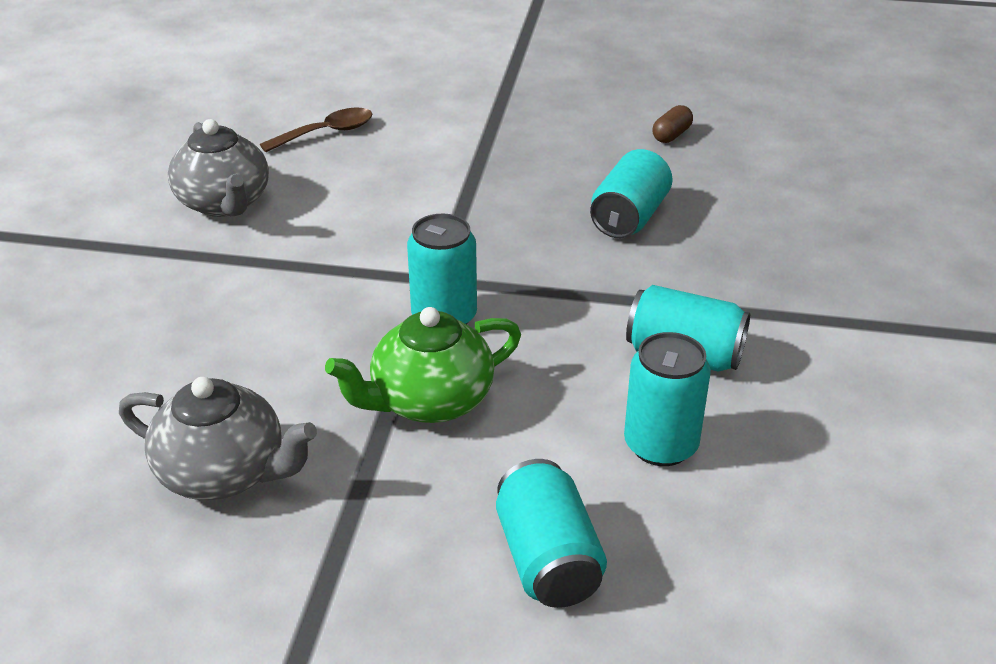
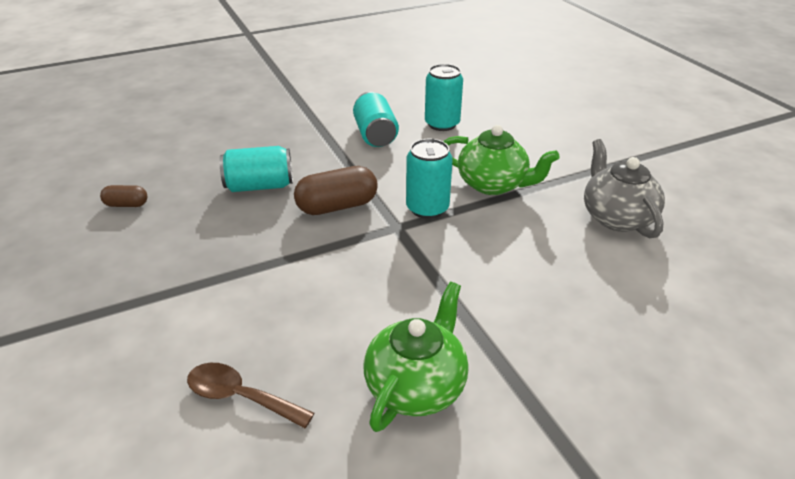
camera: 125 degrees left, 0 degrees up
grey teapot [168,119,269,217] -> green teapot [364,282,469,432]
turquoise can [496,459,607,608] -> none
none -> brown capsule [294,166,378,215]

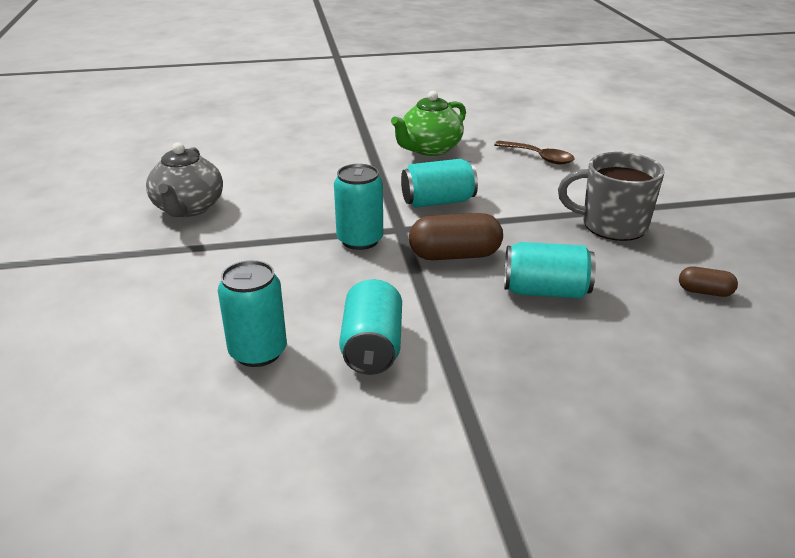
camera: 165 degrees left, 5 degrees down
green teapot [443,125,560,195] -> none
none -> turquoise can [401,159,478,208]
none -> grey mug [558,152,665,241]

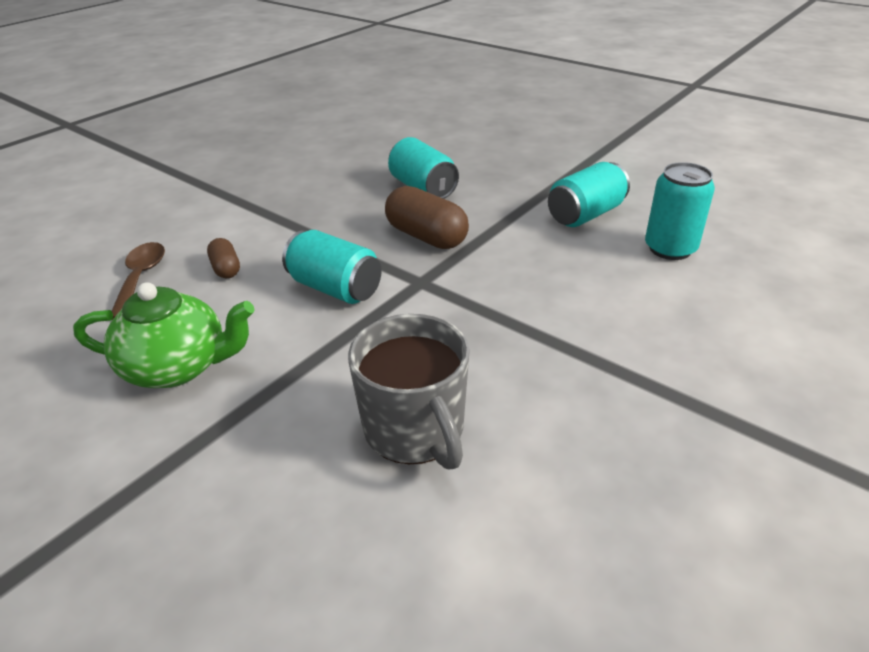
camera: 130 degrees left, 5 degrees up
grey teapot [146,142,223,217] -> none
turquoise can [334,164,383,250] -> none
grey mug [558,152,665,241] -> grey mug moved to [348,314,470,470]
brown capsule [679,266,738,297] -> brown capsule moved to [207,238,240,278]

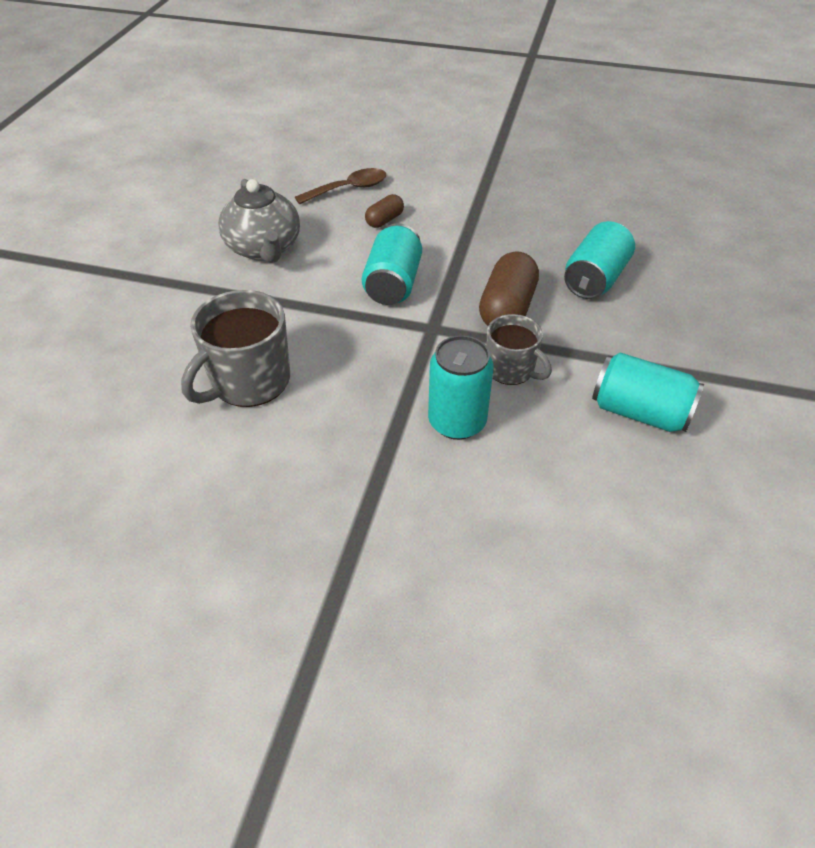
camera: 65 degrees right, 10 degrees up
green teapot [73,282,255,388] -> grey teapot [218,179,300,263]
turquoise can [645,162,715,260] -> turquoise can moved to [428,335,494,440]
none -> grey mug [486,314,552,385]

